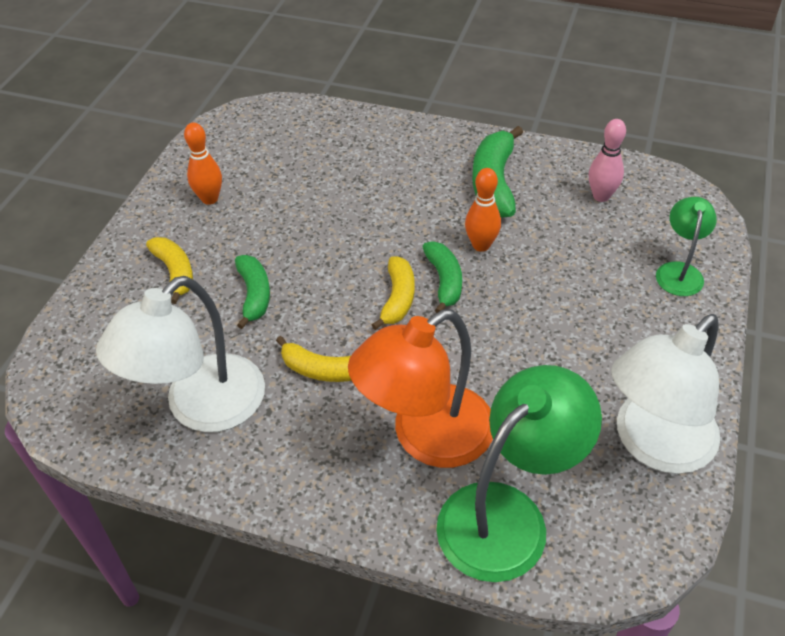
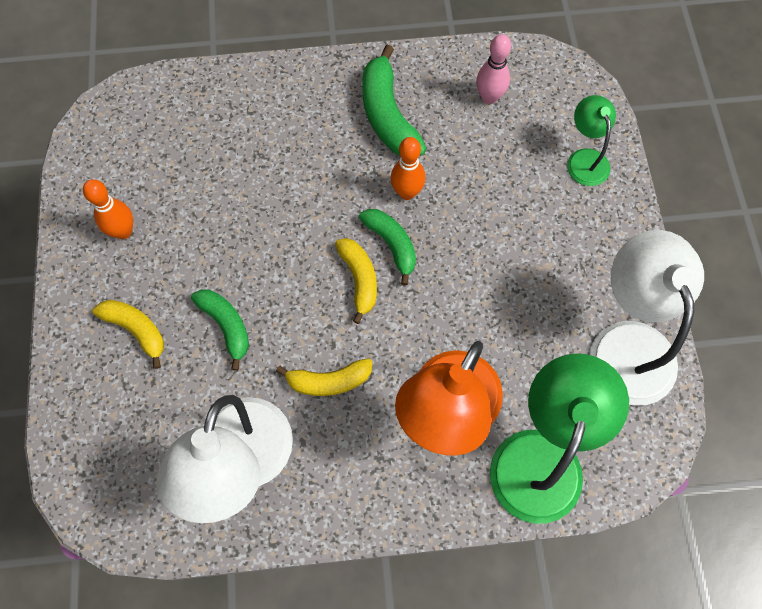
camera: 25 degrees left, 20 degrees up
white lamp [611,314,720,474] -> white lamp turned 150 degrees clockwise [590,230,704,406]

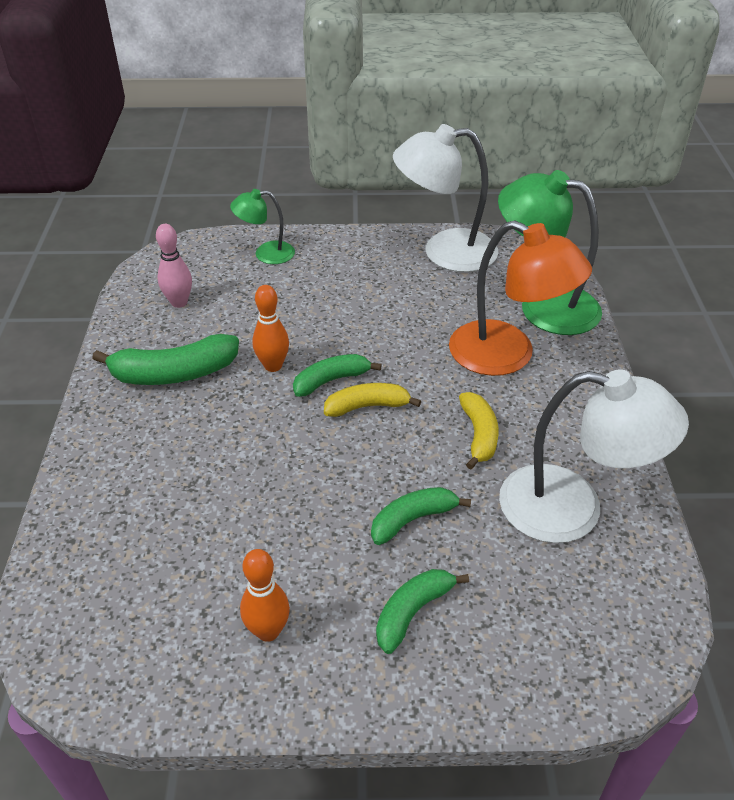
camera: 85 degrees left, 25 degrees down
yellow banana [93,300,164,369] -> green banana [376,569,469,654]

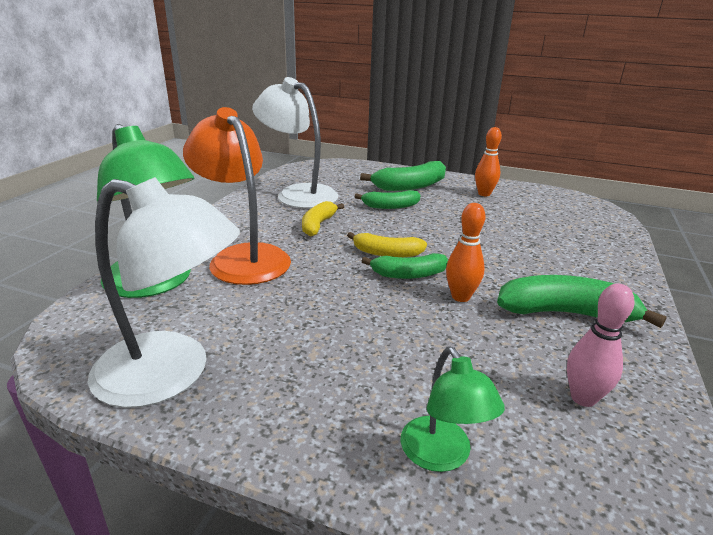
camera: 160 degrees left, 15 degrees down
green lamp [230,189,295,264] -> green lamp turned 60 degrees clockwise [401,346,505,472]
green banana [376,569,469,654] -> green banana [360,161,446,191], size x1.55

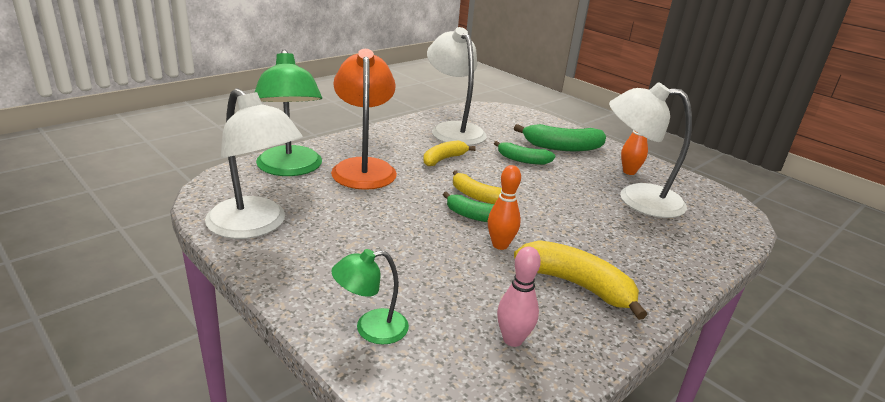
camera: 25 degrees right, 0 degrees up
green lamp [401,346,505,472] -> green lamp turned 60 degrees clockwise [331,249,409,345]
green banana [497,275,667,328] -> yellow banana [514,240,647,320]
none -> white lamp [609,82,692,218]

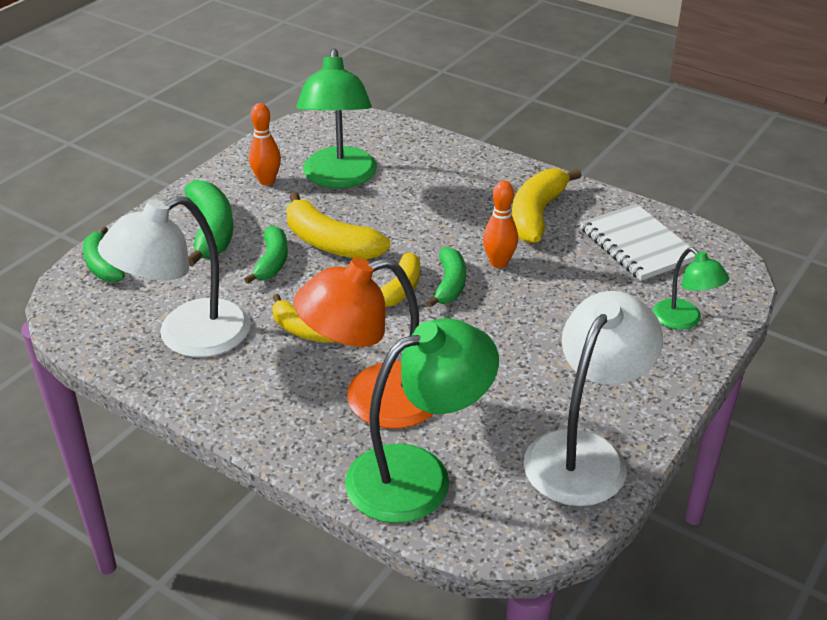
camera: 100 degrees left, 10 degrees up
pink bowling pin [497,246,541,347] -> white notebook [580,203,695,281]
white lamp [609,82,692,218] -> green lamp [296,48,377,188]
none -> green banana [83,226,125,282]
none -> yellow banana [286,192,390,260]

